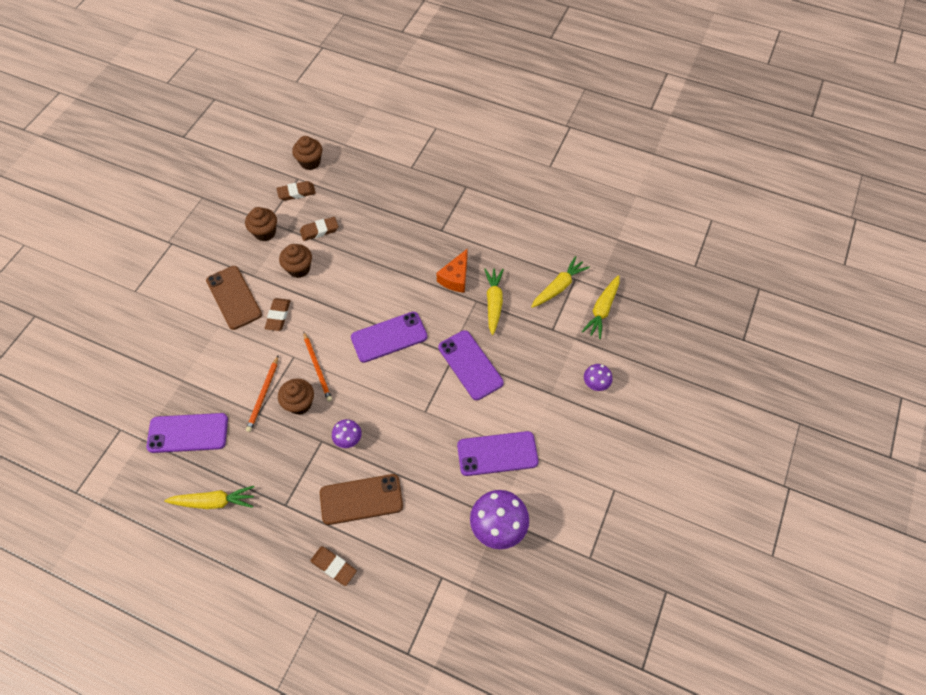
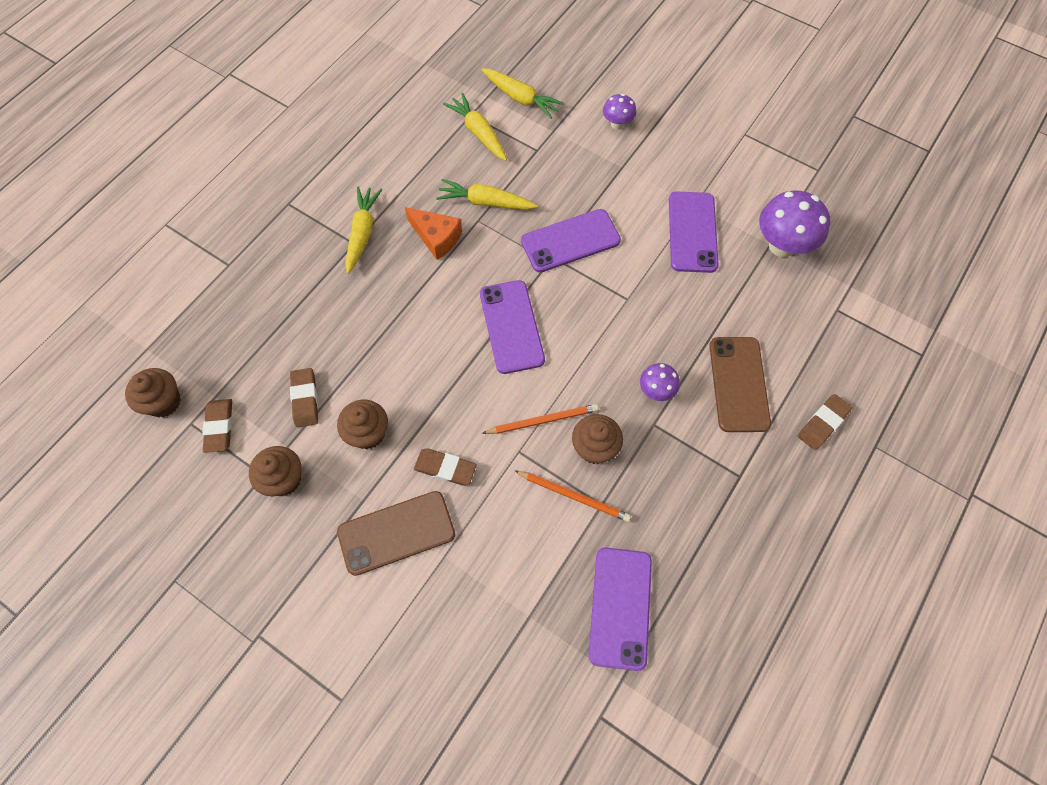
camera: 80 degrees left, 5 degrees up
yellow carrot [164,486,254,509] -> yellow carrot moved to [345,187,382,274]

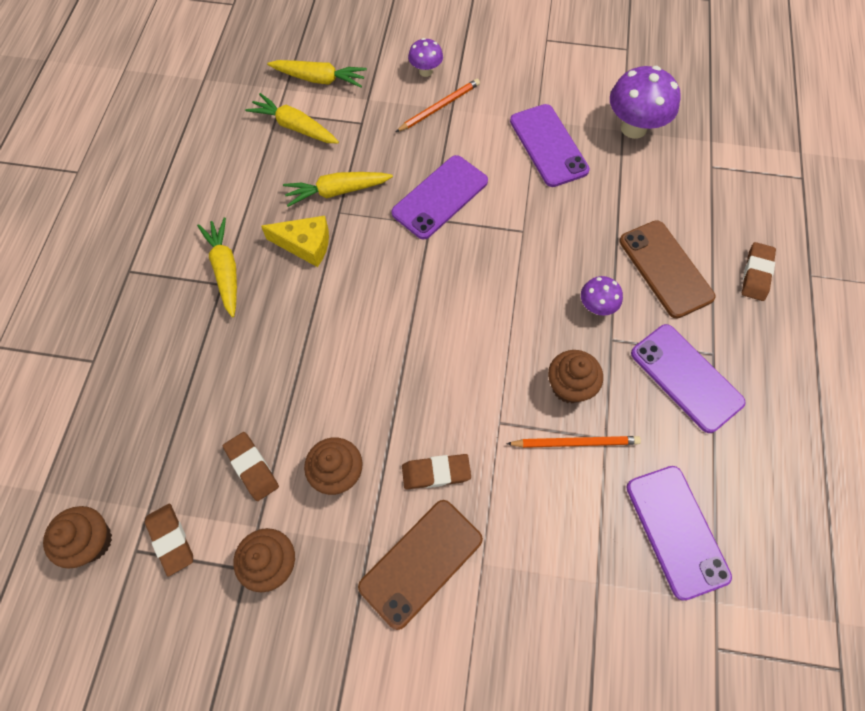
camera: 25 degrees left, 0 degrees up
orange cheese [405,207,462,260] -> yellow cheese [261,216,329,267]
purple phone [480,280,545,374] -> purple phone moved to [631,324,746,433]
orange pencil [482,404,599,434] -> orange pencil moved to [396,79,480,132]

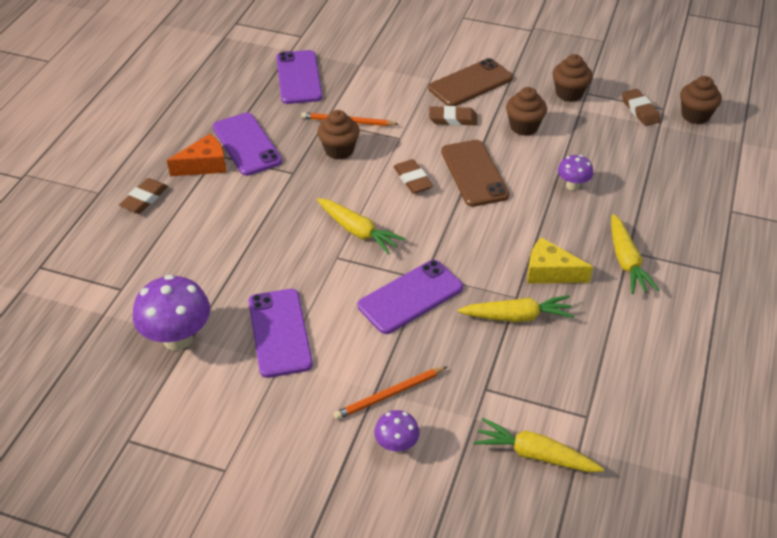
camera: 170 degrees left, 20 degrees down
brown eraser [223,432,279,501] -> brown eraser moved to [394,159,433,194]
yellow carrot [245,93,339,144] -> yellow carrot moved to [317,198,405,255]
purple mushroom [581,276,623,316] -> purple mushroom moved to [558,155,593,191]
brown phone [620,220,715,319] -> brown phone moved to [441,140,509,207]
none -> orange cheese [167,134,226,176]

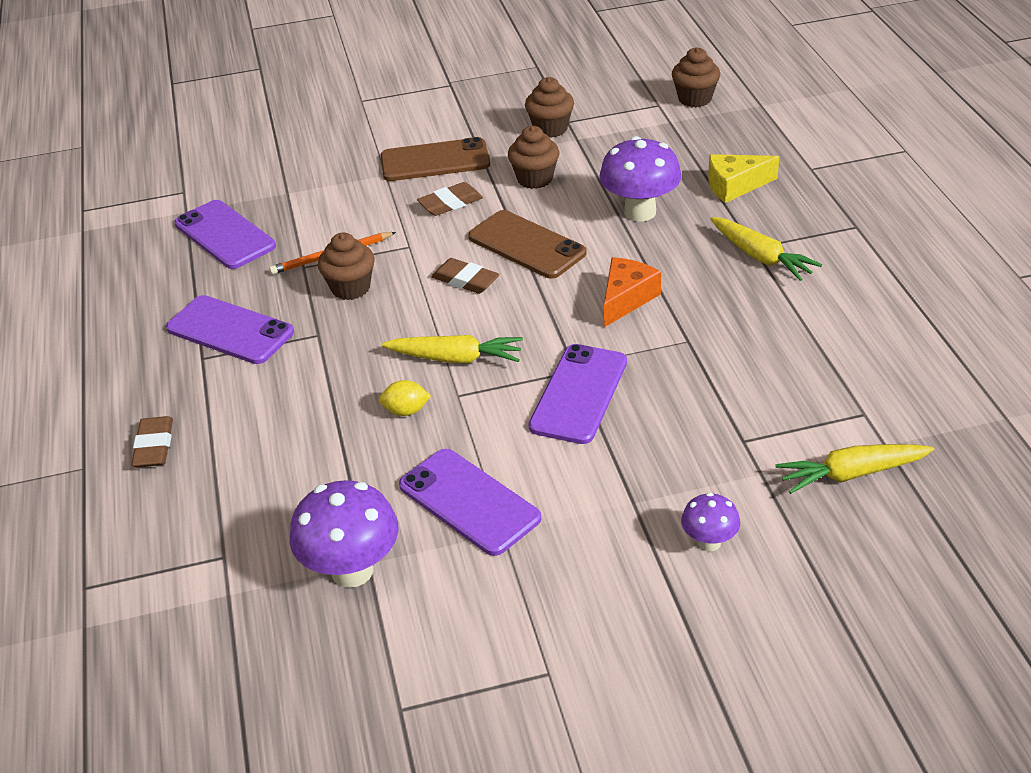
camera: 30 degrees left, 5 degrees down
orange cheese [167,134,226,176] -> orange cheese moved to [604,257,661,327]
orange pencil [334,367,447,420] -> none
brown phone [428,58,513,106] -> brown phone turned 60 degrees clockwise [381,137,490,181]
yellow carrot [458,295,575,322] -> none
yellow cheese [527,237,593,283] -> yellow cheese moved to [708,154,779,203]
purple mushroom [558,155,593,191] -> purple mushroom [600,136,682,222], size x1.84
brown eraser [622,89,661,126] -> none
none -> yellow lemon [379,380,431,416]

